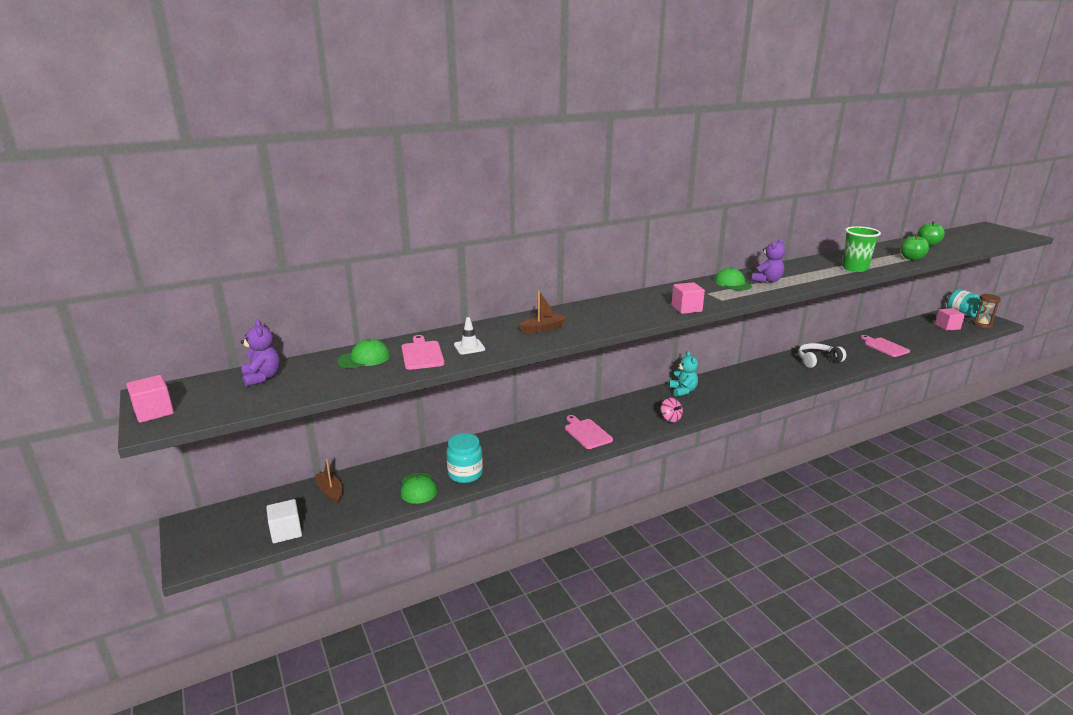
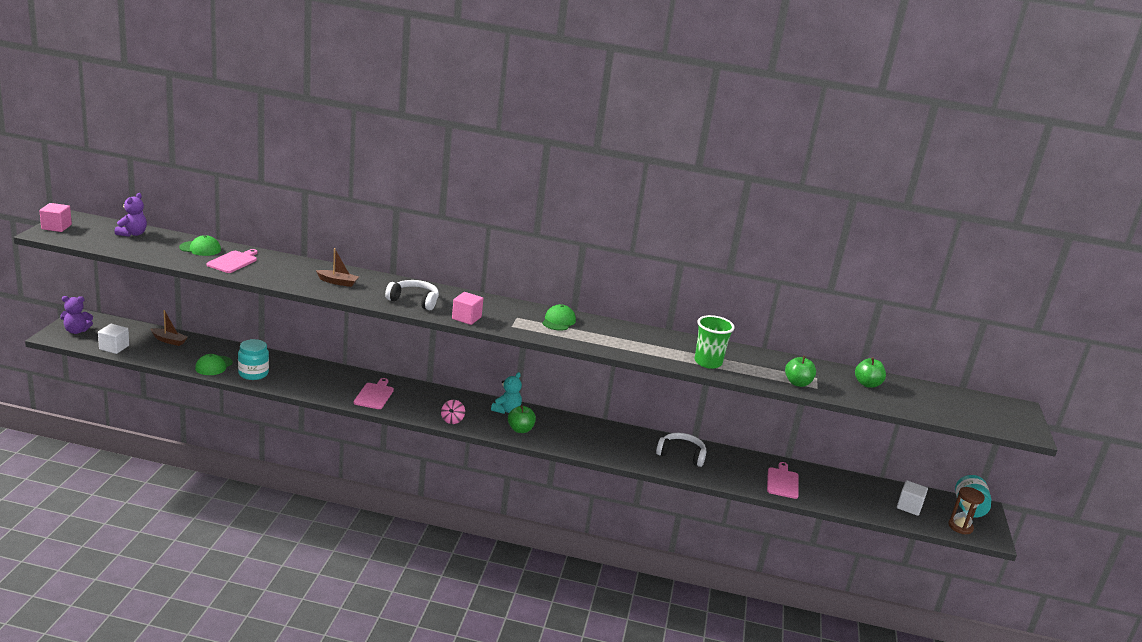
camera: 35 degrees right, 0 degrees up
brown boat [315,459,342,504] -> brown boat turned 105 degrees clockwise [151,310,188,346]
white traffic cone [454,317,485,354] -> none
purple teddy bear [752,238,785,283] -> purple teddy bear moved to [60,296,93,334]
pink cube [935,308,965,331] -> white cube [897,480,928,516]
none -> white headphones [385,280,439,310]
none -> green apple [508,405,536,433]

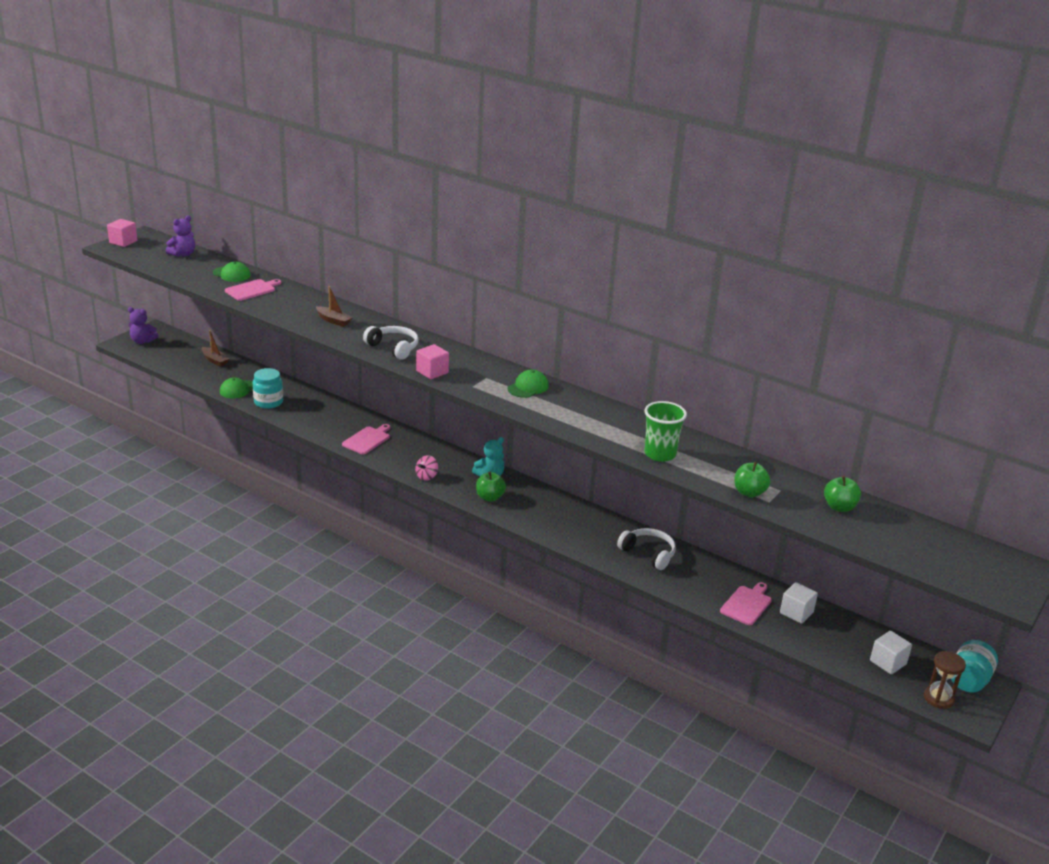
camera: 25 degrees right, 5 degrees up
white cube [98,324,129,354] -> white cube moved to [780,582,818,624]

